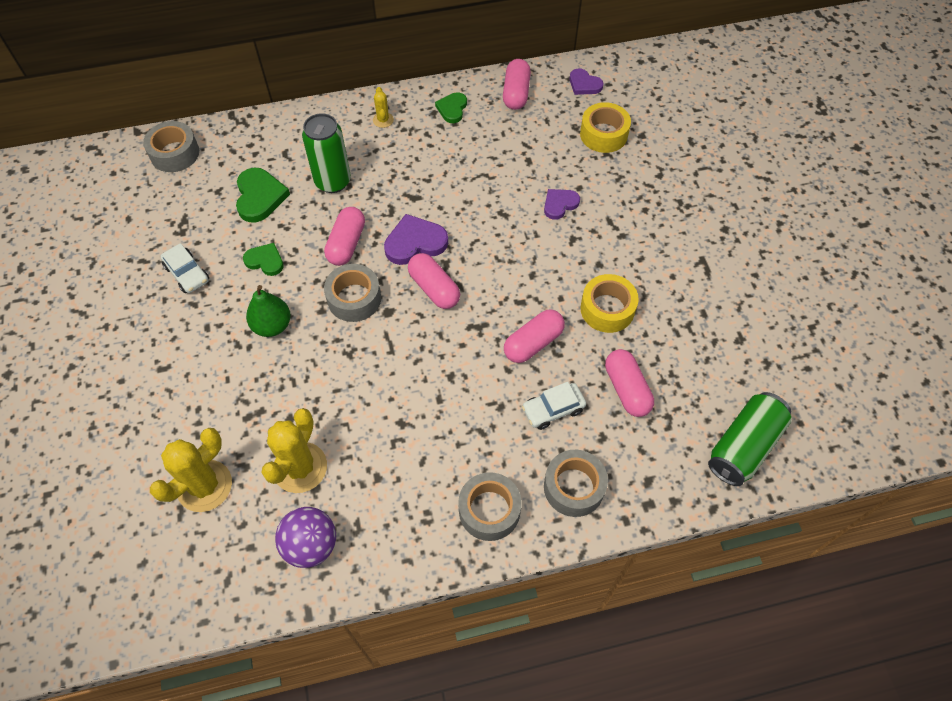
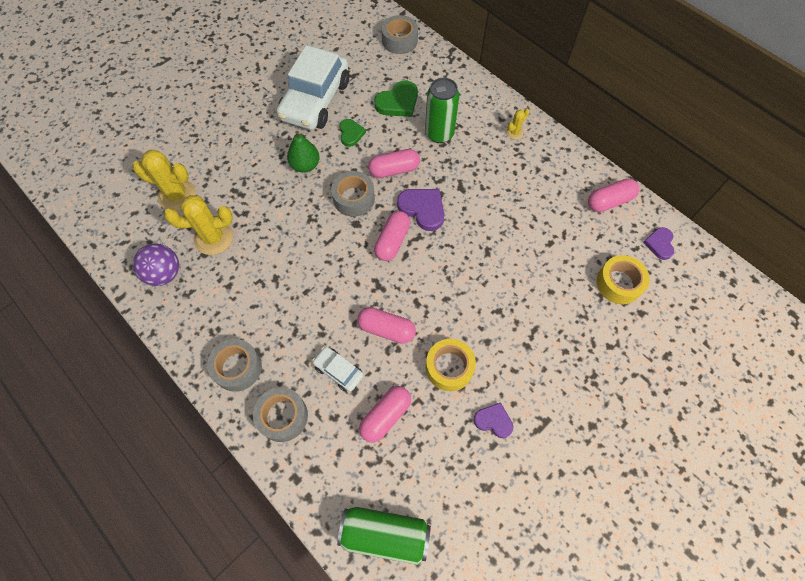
camera: 60 degrees right, 5 degrees up
white car [161,243,209,293] -> white car [277,45,349,130], size x2.24
green heart [435,92,467,123] -> none
purple heart [544,189,580,220] -> purple heart moved to [474,402,513,438]

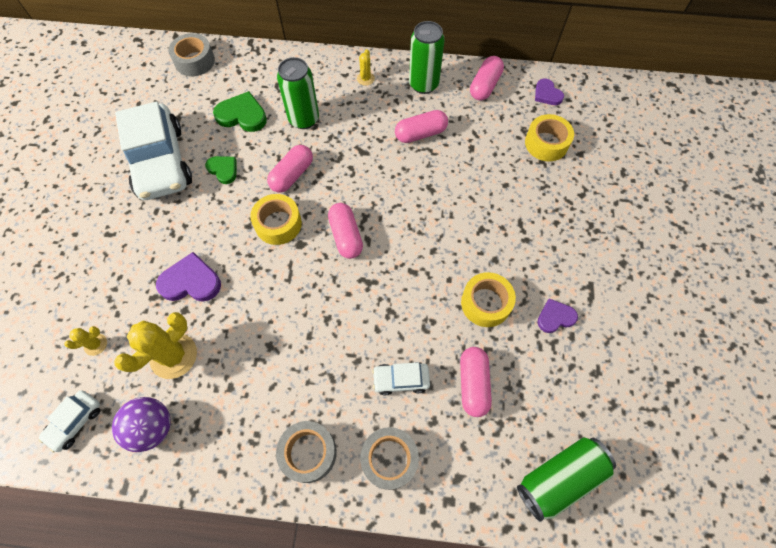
camera: 40 degrees left, 0 degrees up
yellow cactus [132,150,196,211] -> yellow cactus [64,326,107,356], size x0.49
green pear [287,131,320,173] -> none
grey tape [331,171,375,217] -> yellow tape [250,194,302,245]
pink capsule [357,307,416,344] -> pink capsule moved to [395,110,448,143]
green heart [374,81,418,117] -> green heart turned 90 degrees counterclockwise [213,91,267,132]
purple heart [397,189,444,231] -> purple heart moved to [156,252,221,302]
none -> white car [38,390,100,453]
none -> green can [409,21,445,94]

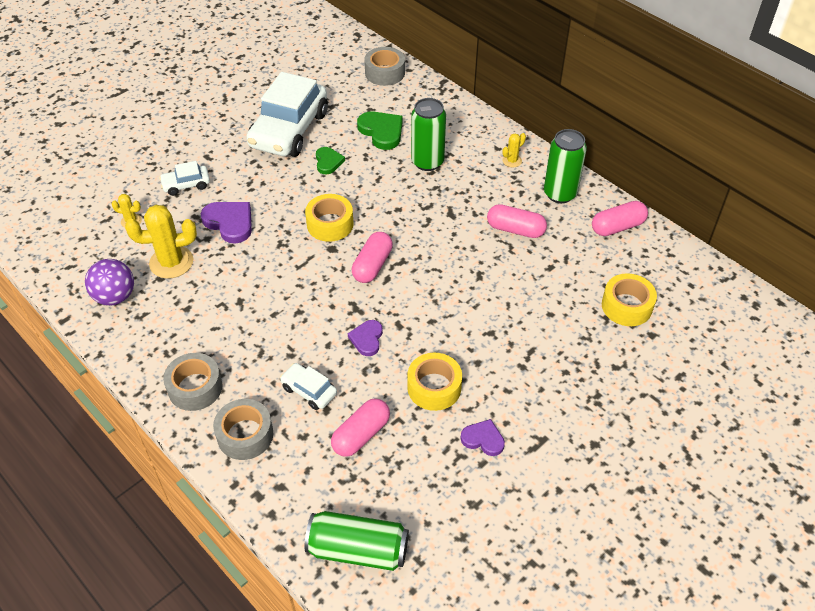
camera: 40 degrees right, 15 degrees down
white car [38,390,100,453] -> white car moved to [159,161,210,196]
pink capsule [267,145,313,193] -> none
purple heart [535,79,564,105] -> purple heart moved to [348,320,383,356]

